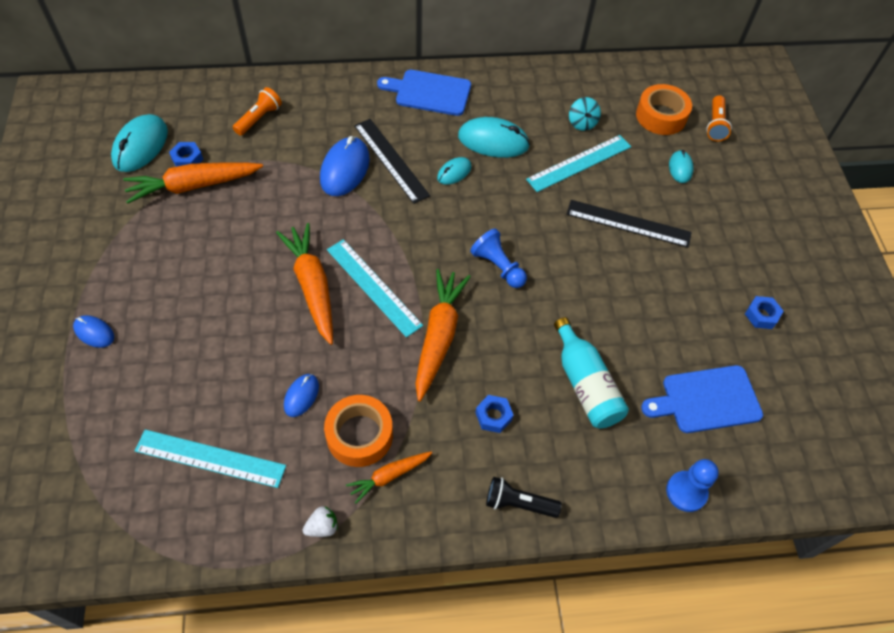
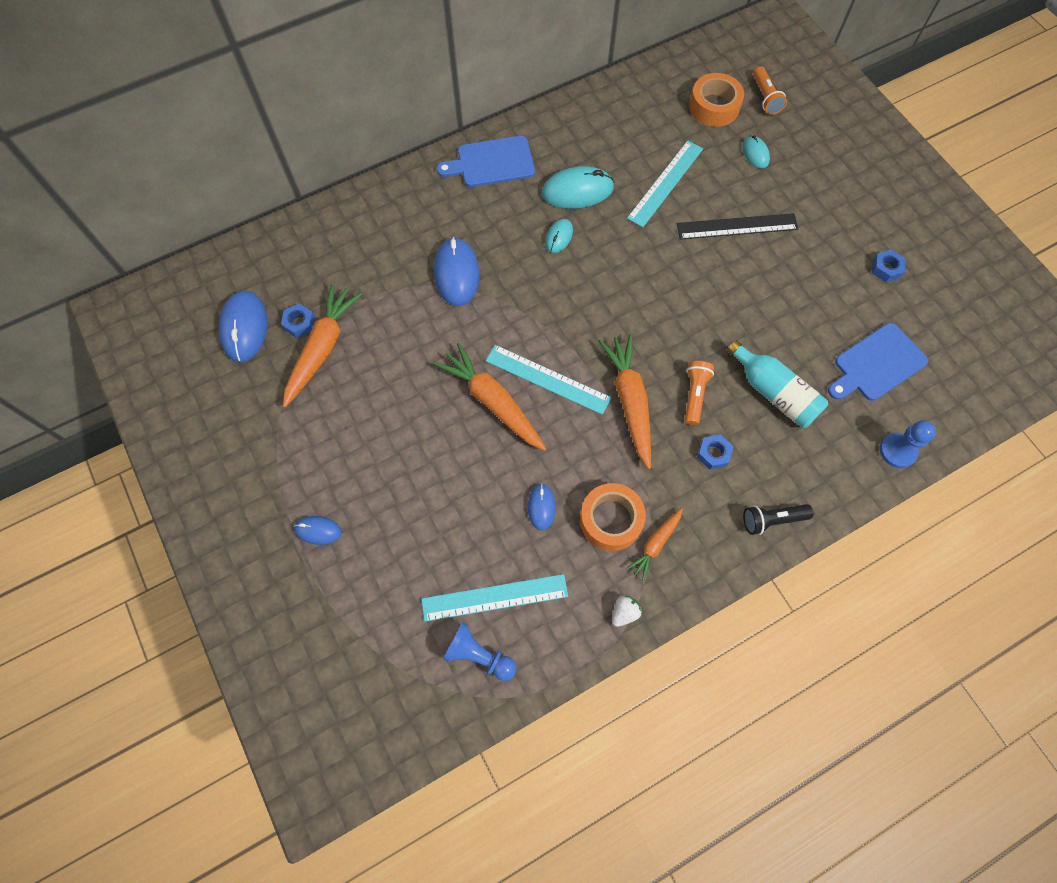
camera: 20 degrees left, 10 degrees up
turquoise mouse [111,114,168,172] -> blue mouse [219,291,267,362]
orange carrot [123,162,263,204] -> orange carrot turned 150 degrees clockwise [283,284,362,408]
orange flashlight [233,87,282,136] -> orange flashlight moved to [685,361,714,425]
black ruler [354,119,430,204] -> none
blue pawn [470,229,527,288] -> blue pawn moved to [443,622,517,681]
turquoise spinning top [569,97,601,131] -> none

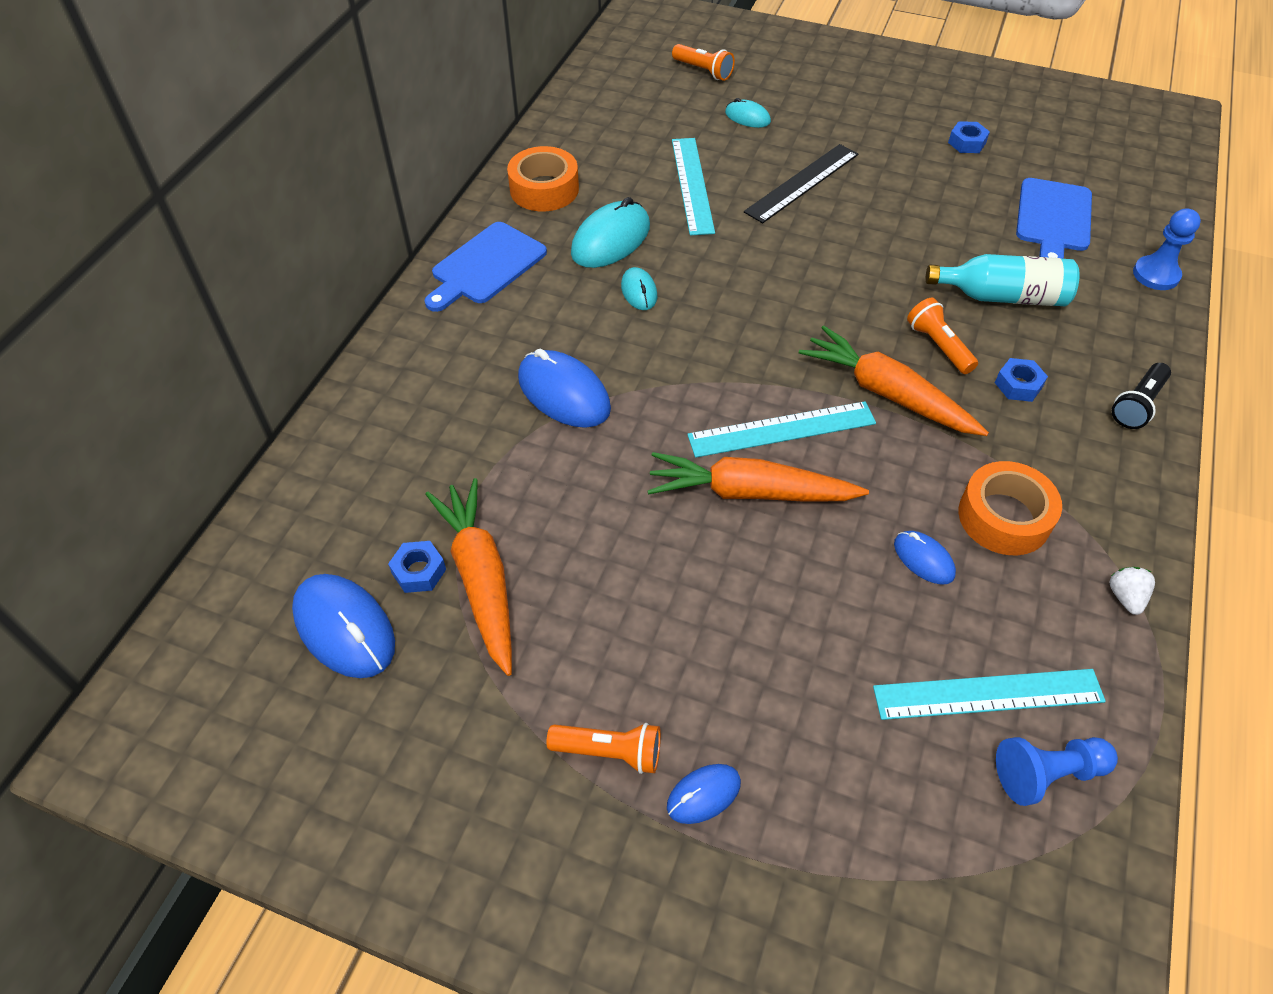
camera: 40 degrees left, 15 degrees down
turquoise ruler [422,574,568,622] -> turquoise ruler turned 45 degrees clockwise [873,669,1106,720]
orange carrot [626,508,683,581] -> none
orange tape [689,73,744,127] -> orange tape moved to [507,146,579,211]
none -> orange flashlight [546,723,661,774]

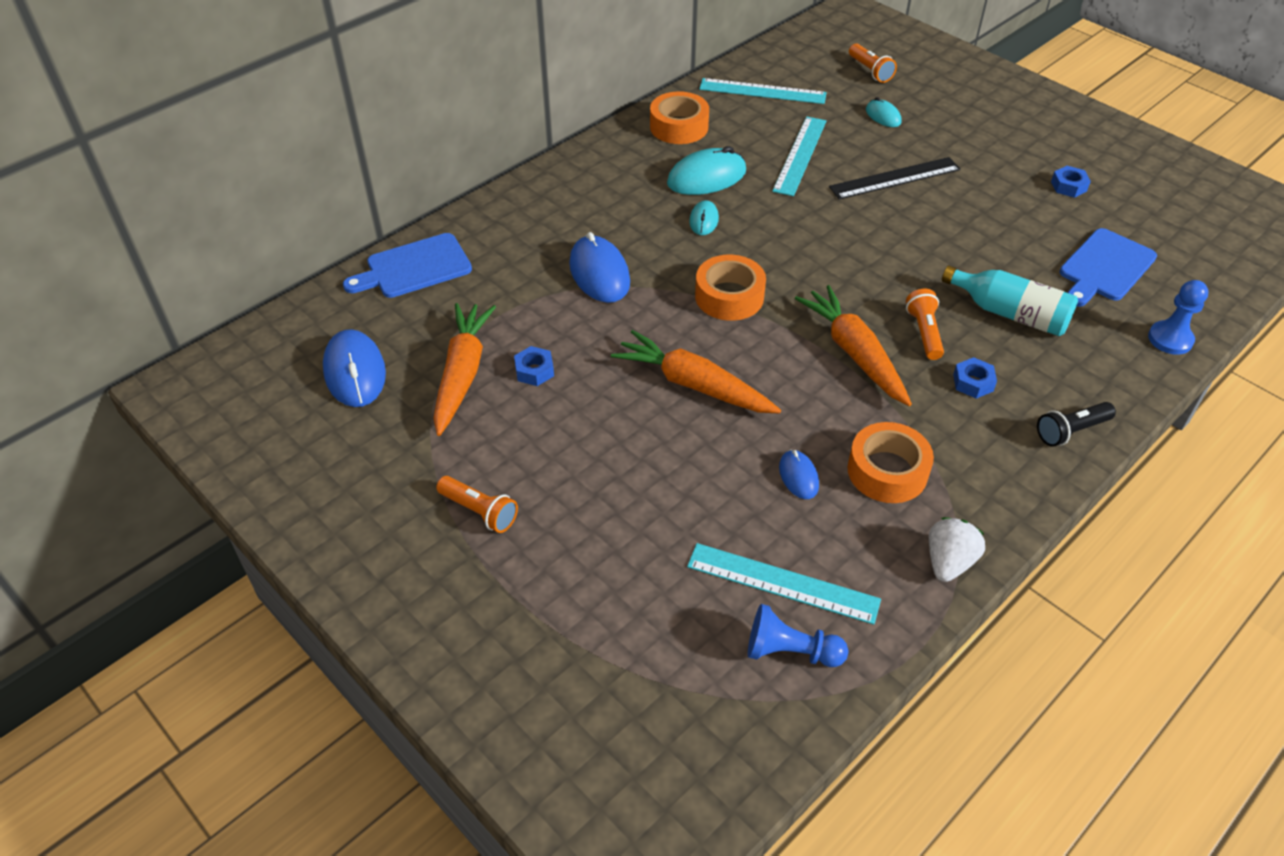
camera: 25 degrees right, 5 degrees down
blue nut [388,541,446,593] -> blue nut moved to [514,346,554,386]
blue cutting board [424,222,547,312] -> blue cutting board moved to [343,233,472,298]
blue mouse [667,764,741,824] -> none
turquoise ruler [687,401,876,458] -> turquoise ruler moved to [699,78,827,104]
white strawberry [1110,567,1155,615] -> white strawberry [929,517,985,582], size x1.53
none -> orange tape [695,255,766,321]

